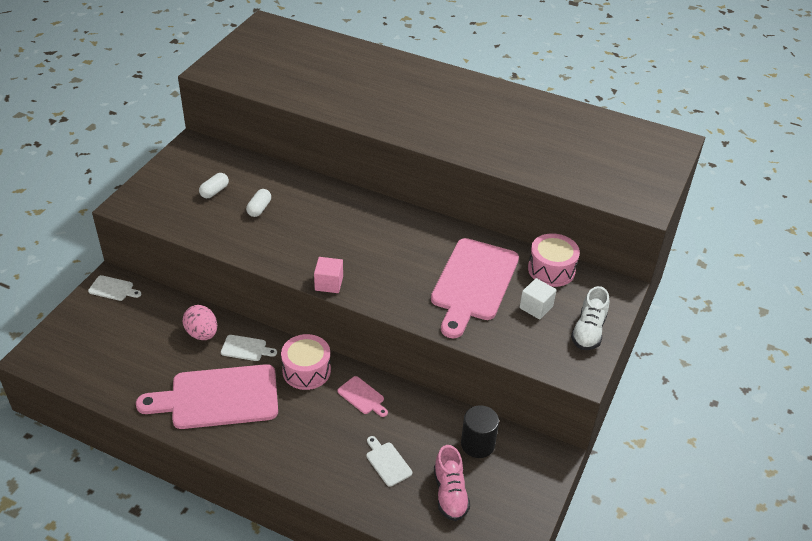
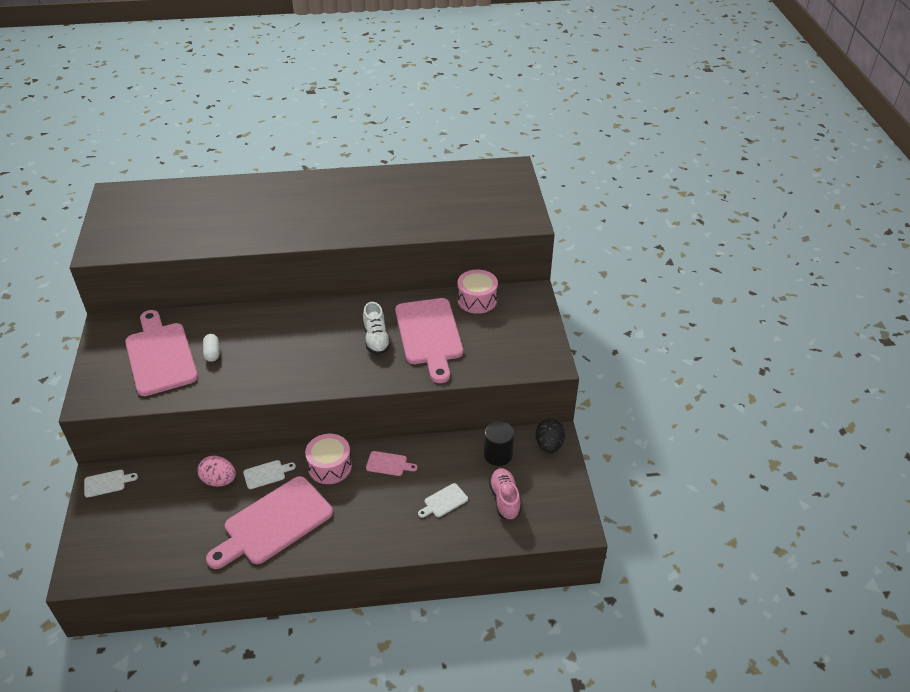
camera: 30 degrees left, 0 degrees up
white capsule [199,173,229,198] -> pink cutting board [125,310,198,396]
pink cube [314,257,343,293] -> none
white cutting board [367,436,412,487] -> white cutting board turned 60 degrees counterclockwise [418,483,468,518]
pink shoe [434,445,470,521] -> pink shoe turned 150 degrees counterclockwise [489,468,521,520]
white cube [520,278,557,320] -> none
white shoe [571,286,609,350] -> white shoe moved to [363,302,391,355]
none -> black egg [536,419,565,453]

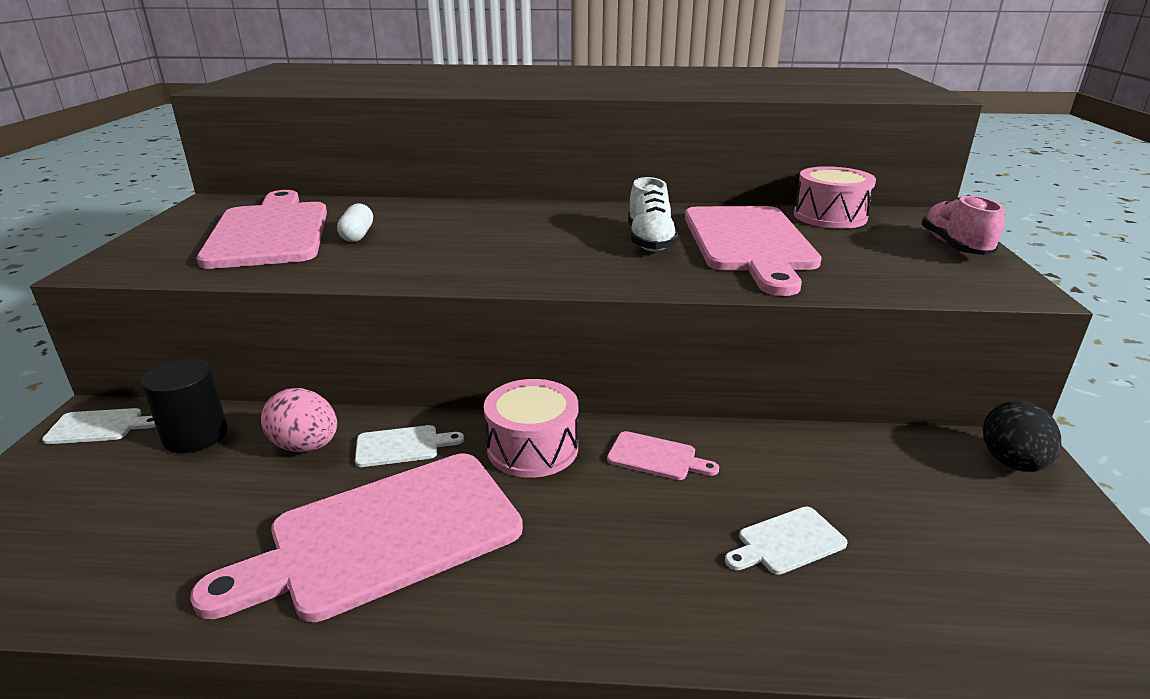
camera: 10 degrees right, 15 degrees down
black cylinder [484,422,514,466] -> black cylinder moved to [141,359,228,453]
pink shoe [489,468,521,520] -> pink shoe moved to [921,195,1005,255]

